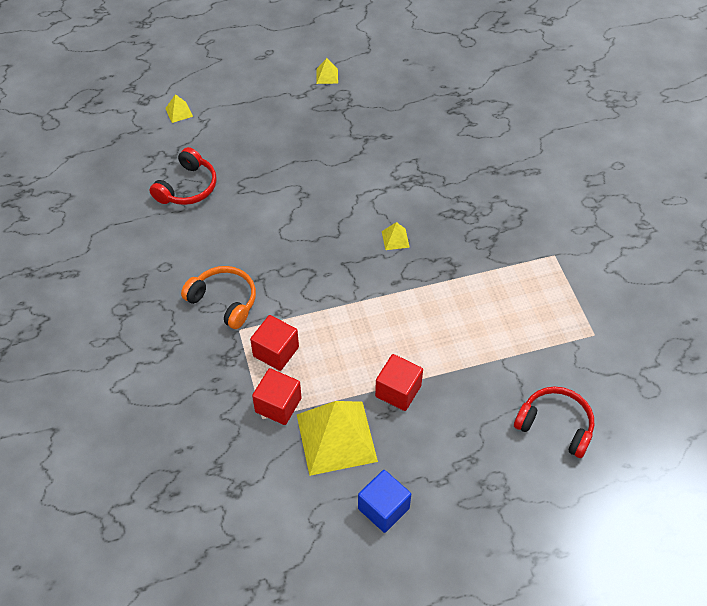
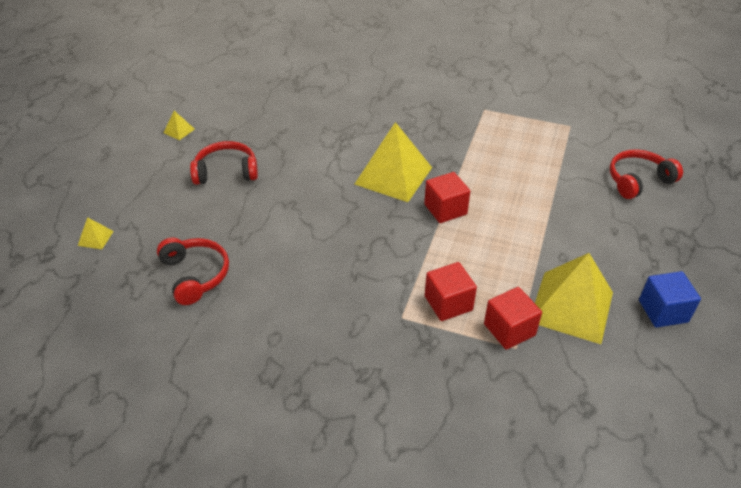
camera: 55 degrees left, 10 degrees down
orange headphones [181,266,256,329] -> none
red cube [375,354,423,411] -> red cube moved to [424,172,470,223]
yellow pyramid [382,222,410,250] -> yellow pyramid [355,122,432,202], size x2.46
none -> red headphones [190,141,258,185]

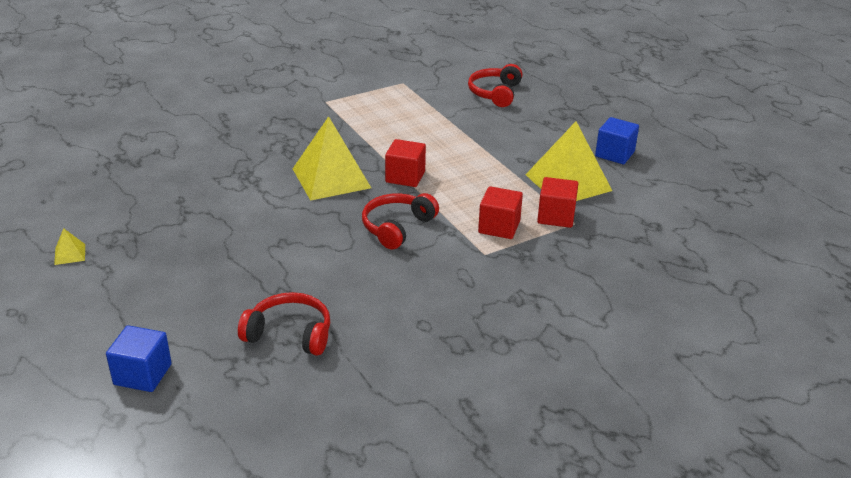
camera: 50 degrees left, 10 degrees down
yellow pyramid [78,217,114,249] -> blue cube [106,325,172,392]
red headphones [190,141,258,185] -> red headphones moved to [362,193,439,249]

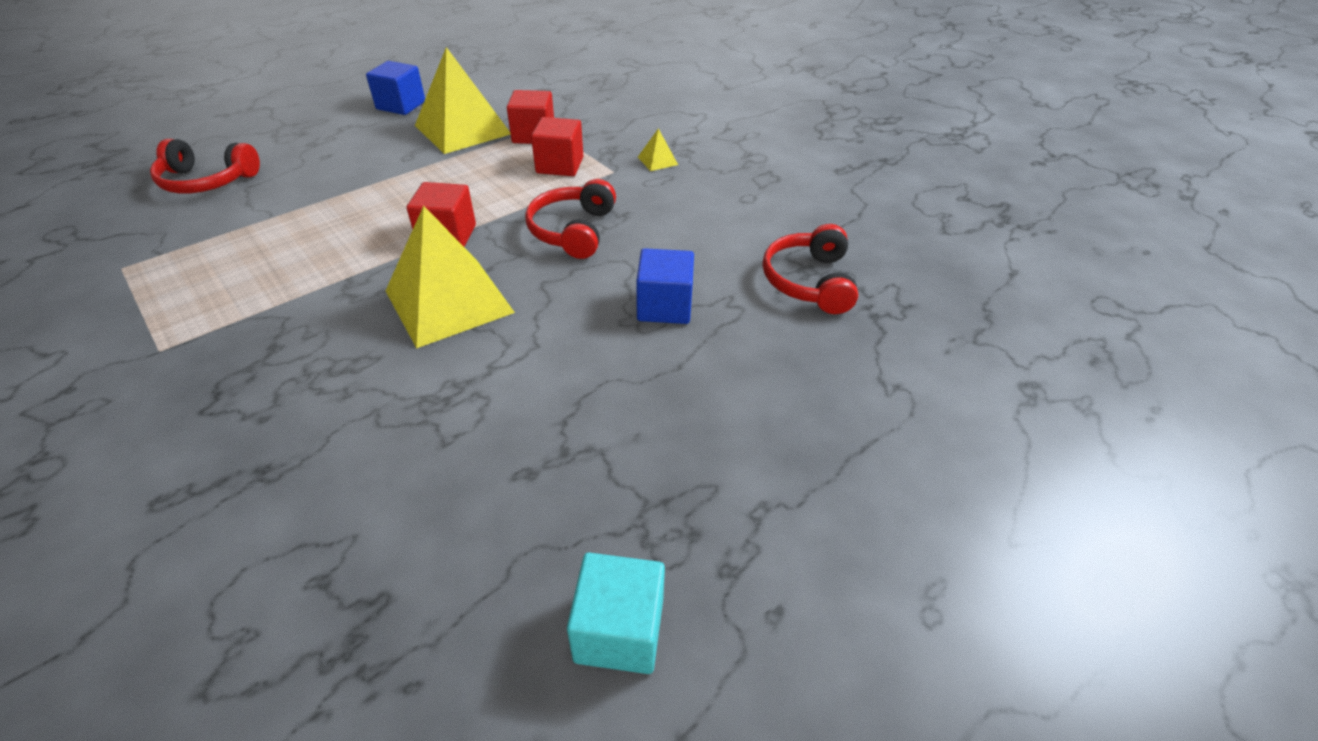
camera: 100 degrees left, 10 degrees up
yellow pyramid [54,228,85,265] -> yellow pyramid moved to [638,128,678,171]
blue cube [106,325,172,392] -> blue cube moved to [636,248,694,324]
red headphones [362,193,439,249] -> red headphones turned 75 degrees clockwise [525,179,616,259]
none -> turquoise cube [567,553,665,674]

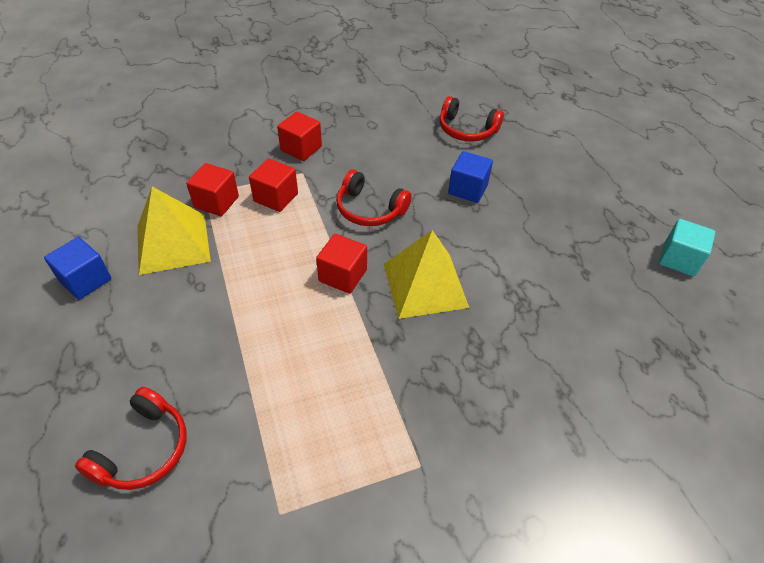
camera: 70 degrees left, 5 degrees up
yellow pyramid [638,128,678,171] -> red cube [277,112,322,161]

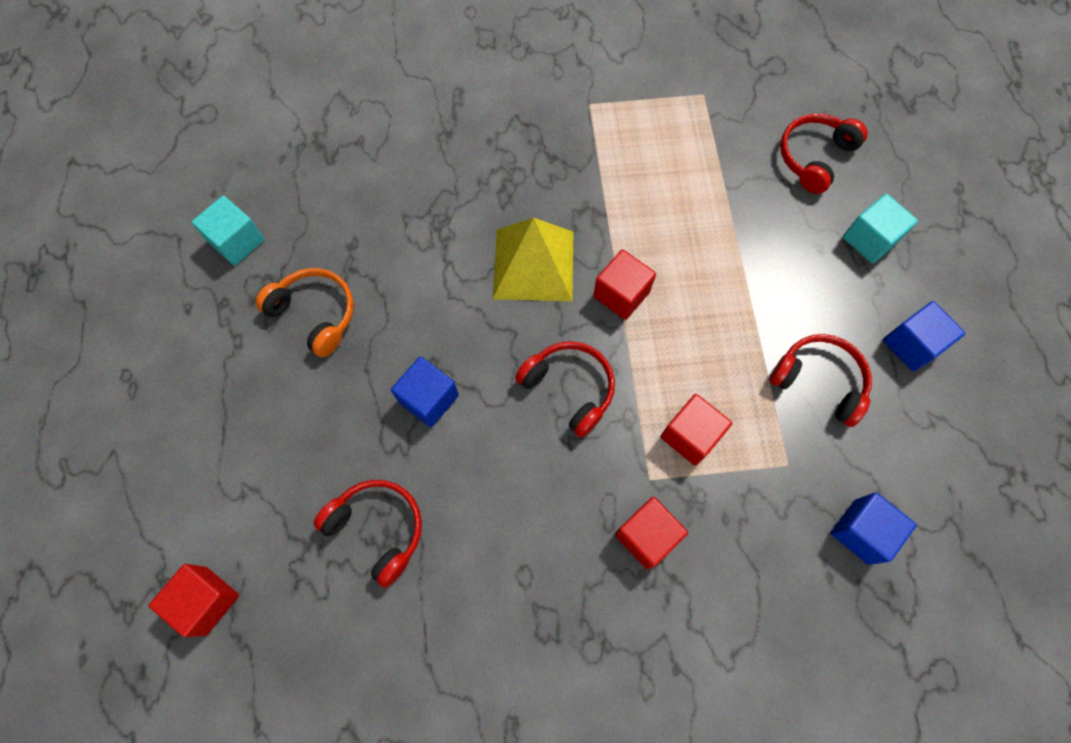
camera: 165 degrees left, 20 degrees up
yellow pyramid [137,187,211,275] -> red headphones [770,334,872,427]
red cube [186,163,239,216] -> red cube moved to [149,564,239,637]
none -> orange headphones [256,268,354,357]
none -> blue cube [831,492,917,565]
none -> turquoise cube [843,194,918,264]

